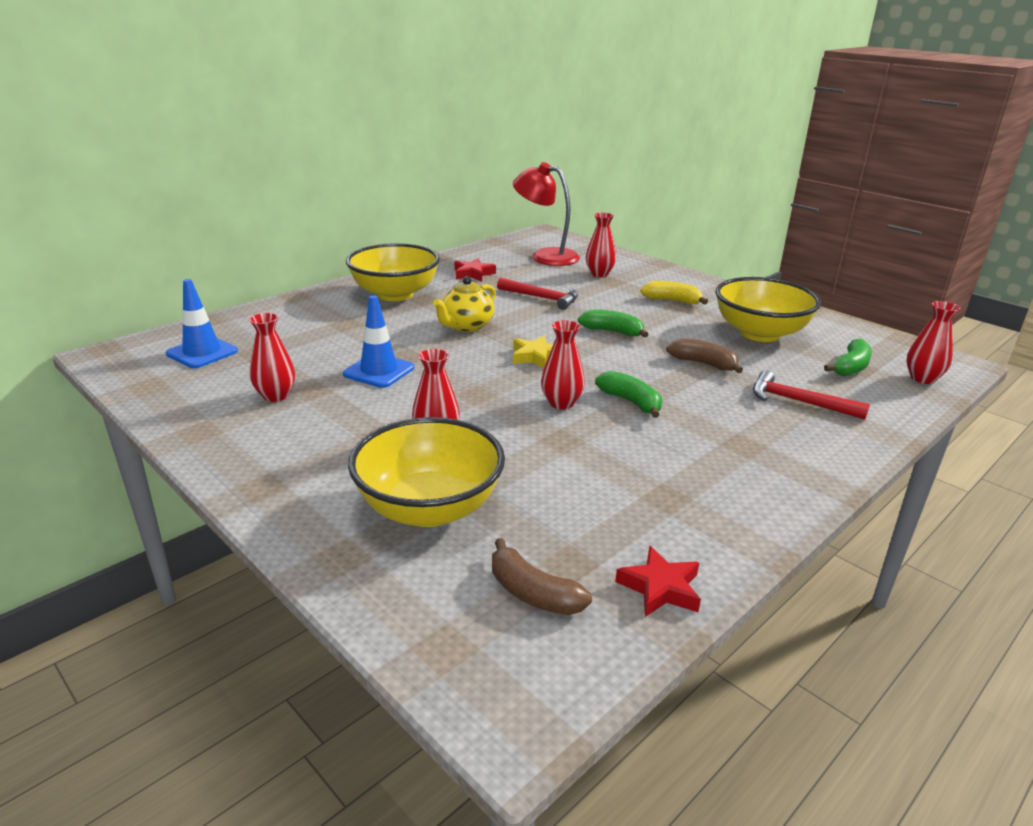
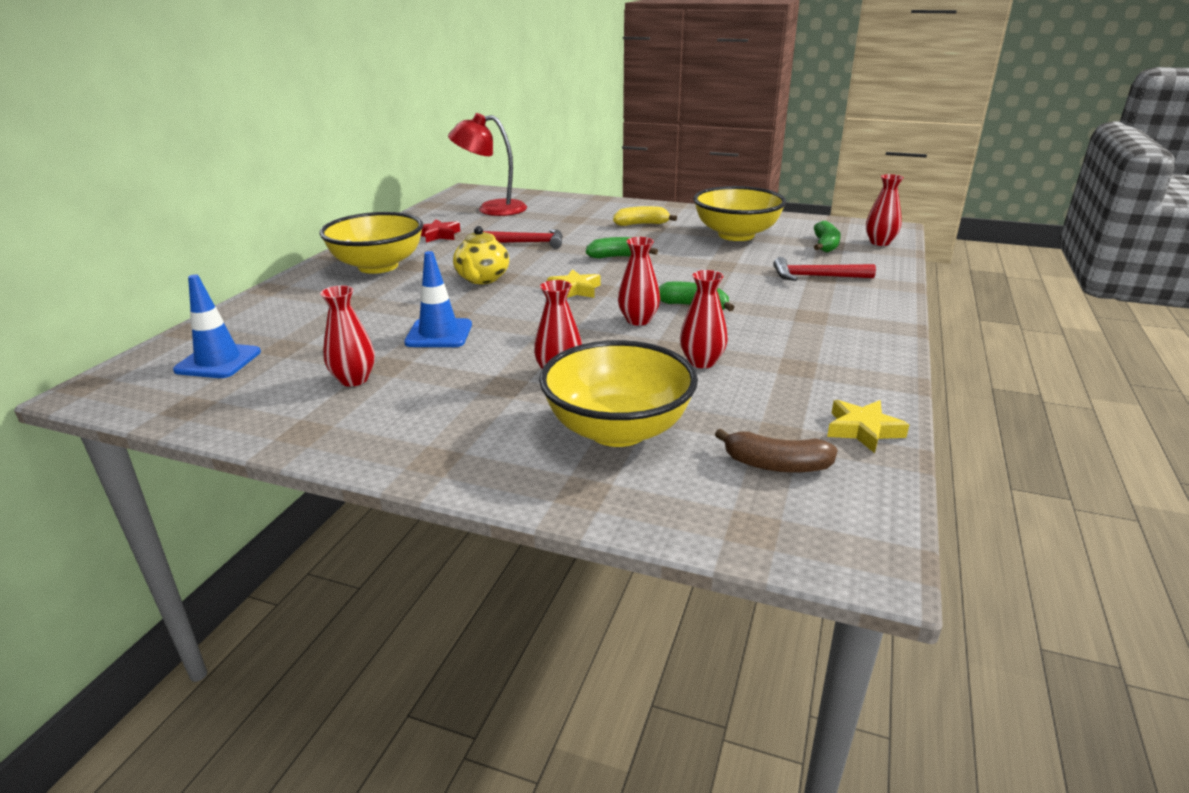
camera: 25 degrees left, 0 degrees up
red vase [586,213,616,277] -> red vase moved to [680,270,728,368]
red star [615,546,701,617] -> yellow star [827,400,909,453]
brown banana [666,338,743,373] -> none

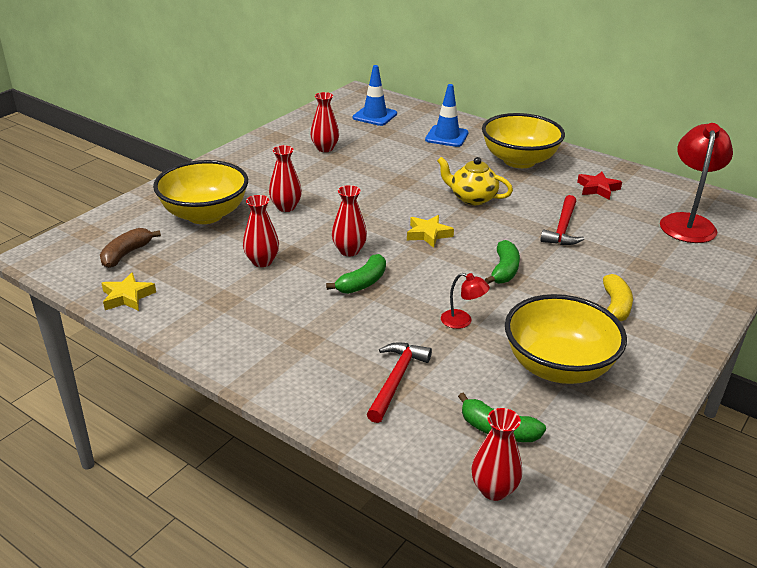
camera: 105 degrees right, 5 degrees up
blue traffic cone [404,251,472,347] -> blue traffic cone moved to [425,84,469,147]
none -> red lamp [441,273,490,329]

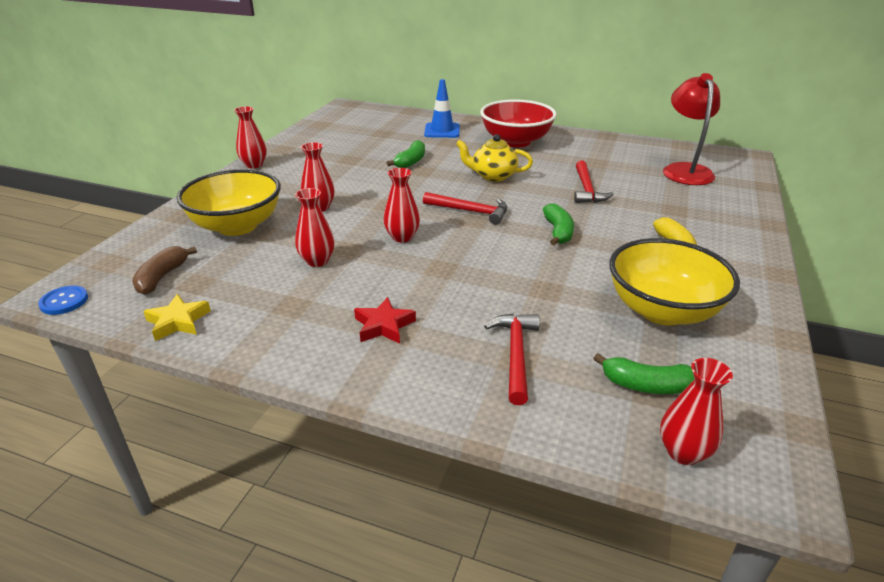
camera: 15 degrees left, 0 degrees up
red vase [311,92,339,152] -> red vase moved to [234,106,267,168]
green banana [326,254,386,294] -> green banana moved to [387,140,425,168]
blue traffic cone [352,65,397,126] -> none
yellow star [407,215,454,248] -> red hammer [423,192,507,225]
red lamp [441,273,490,329] -> none
yellow bowl [482,113,565,168] -> red bowl [480,99,557,148]
red star [577,172,622,200] -> red star moved to [354,297,416,344]
none -> blue button [38,285,88,315]

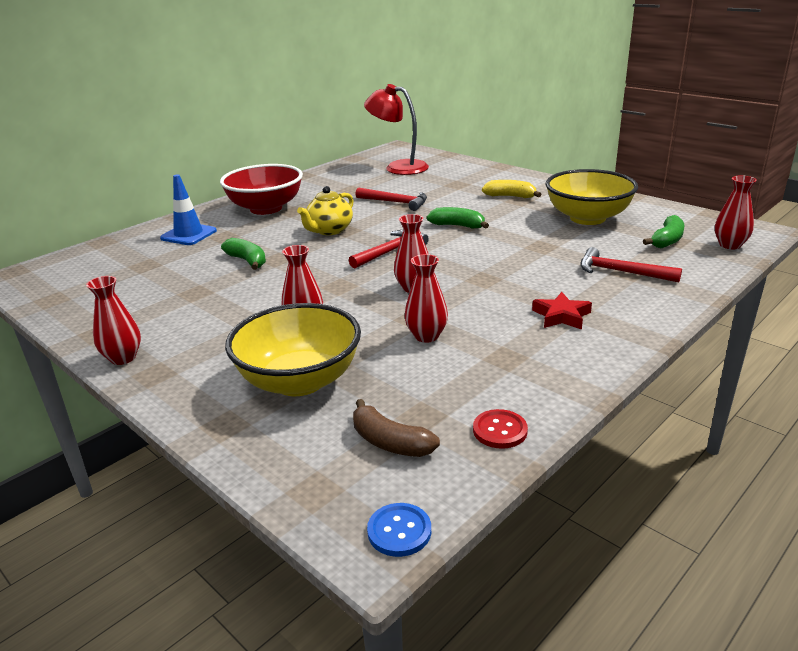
camera: 65 degrees left, 5 degrees down
yellow star [143,294,211,341] -> red button [473,409,528,449]

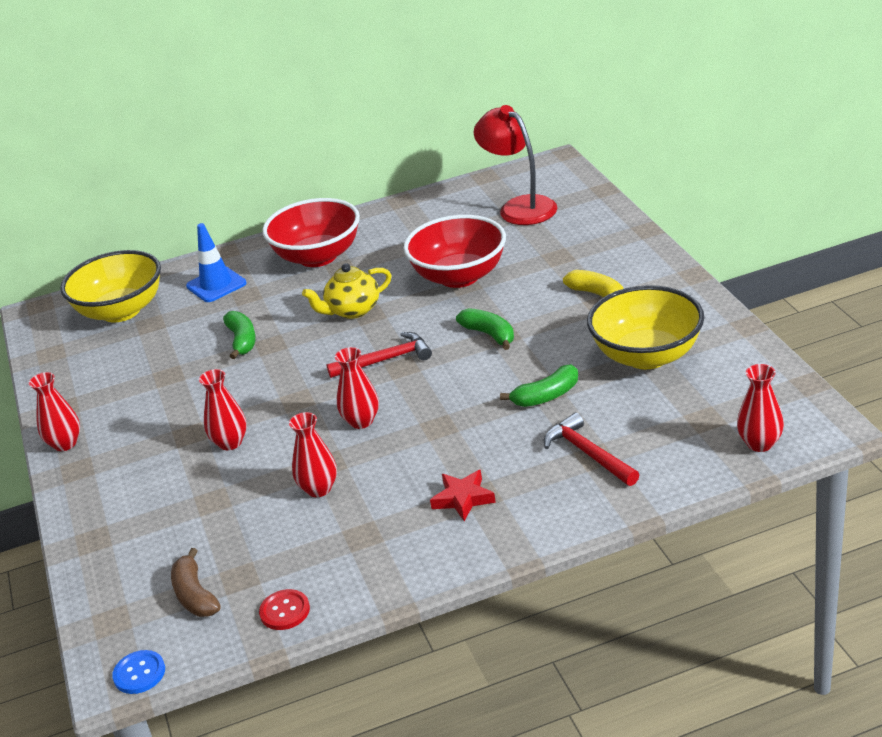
camera: 30 degrees right, 5 degrees up
yellow bowl [225,303,361,396] -> yellow bowl moved to [60,250,161,323]
red hammer [355,187,427,211] -> red bowl [404,215,506,288]
green banana [643,215,684,248] -> green banana moved to [500,364,578,407]

